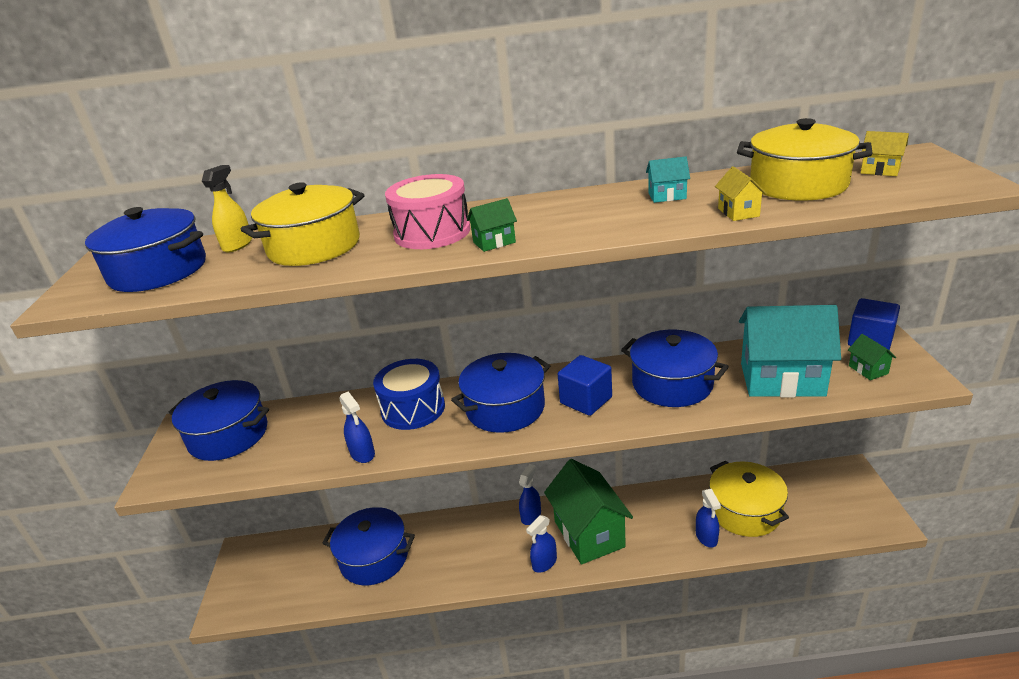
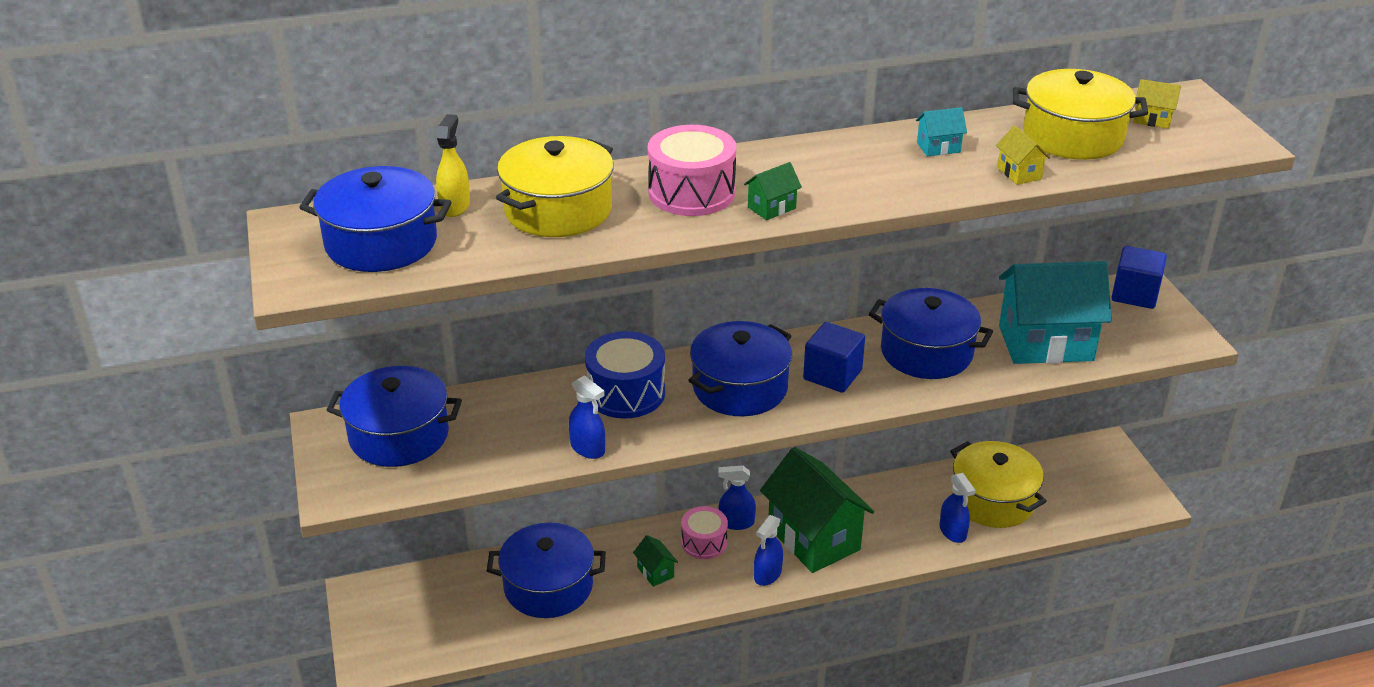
camera: 15 degrees left, 5 degrees up
blue spray bottle [519,464,541,525] -> blue spray bottle turned 105 degrees counterclockwise [718,466,756,530]
green house [848,334,896,380] -> green house moved to [633,535,678,587]
none -> pink drum [681,506,728,559]

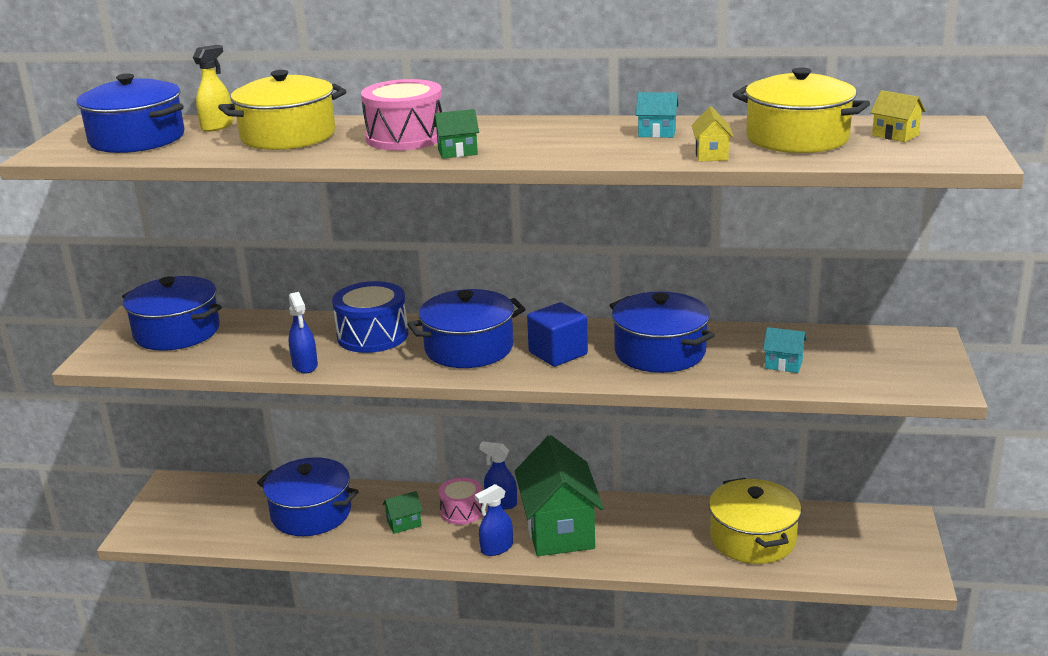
camera: 25 degrees right, 10 degrees down
green house [633,535,678,587] -> green house turned 75 degrees clockwise [383,491,423,534]
blue spray bottle [940,473,975,543] -> none
turquoise house [999,261,1112,364] -> turquoise house [763,327,807,373], size x0.40
blue cube [1112,246,1167,309] -> none

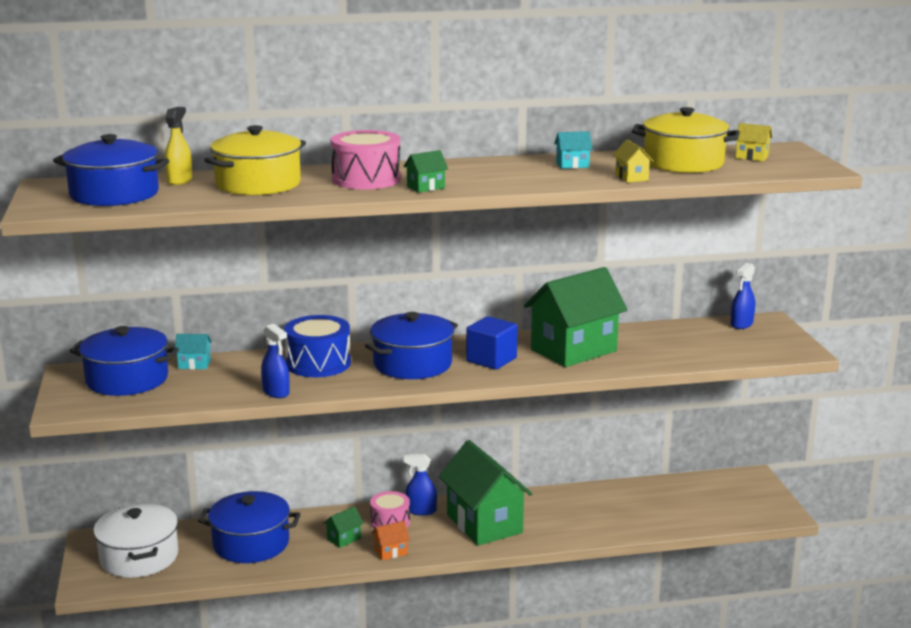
camera: 20 degrees left, 5 degrees down
blue spray bottle [475,484,513,556] -> blue spray bottle moved to [731,263,755,329]
blue pot [609,292,715,373] -> green house [524,267,628,367]
yellow pot [709,478,801,564] -> none
turquoise house [763,327,807,373] -> turquoise house moved to [175,334,212,369]
none -> white pot [93,504,178,578]
none -> orange house [372,521,410,560]

